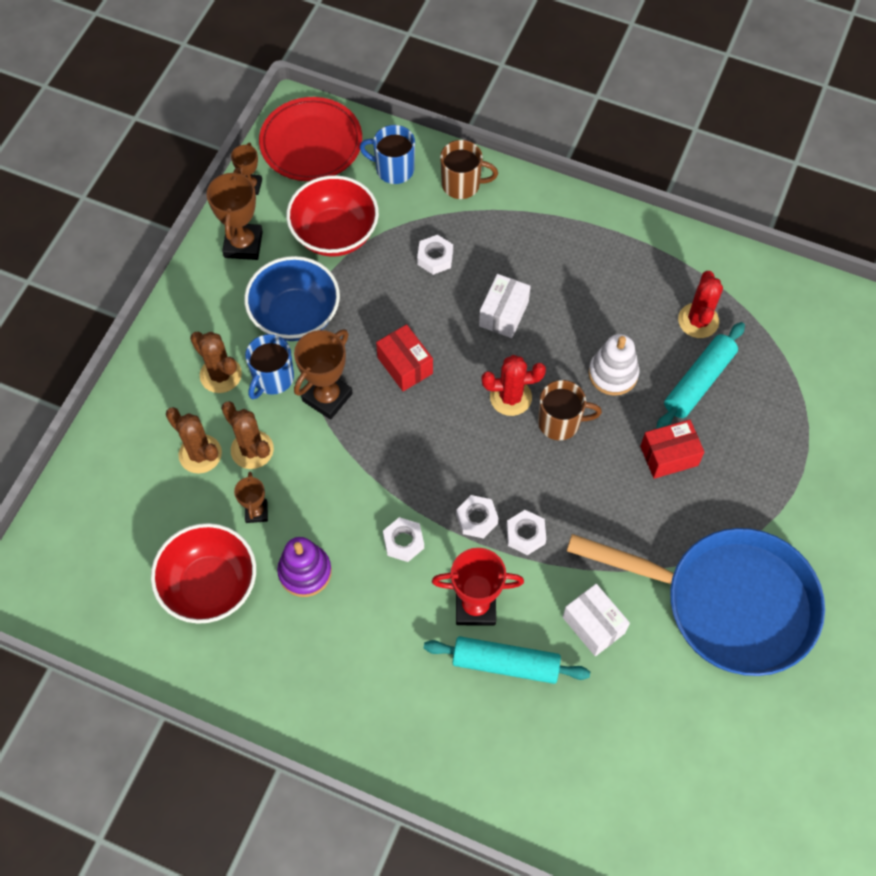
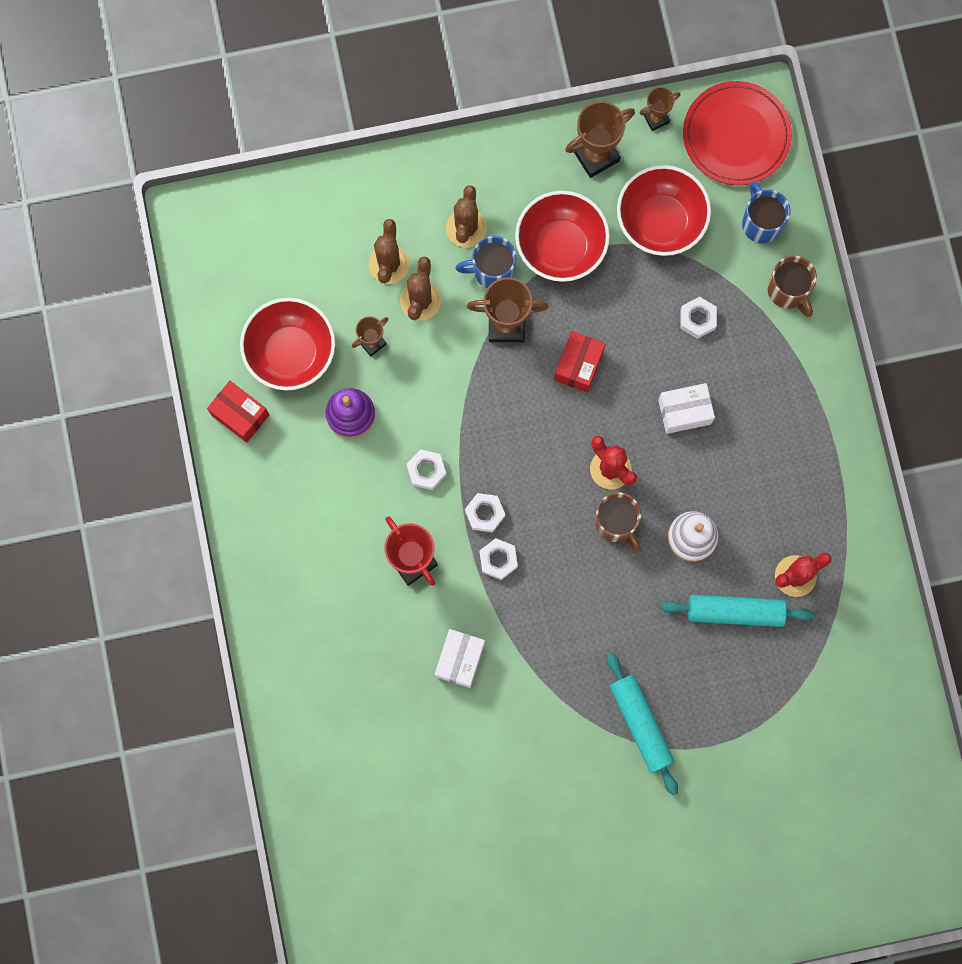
camera: 55 degrees right, 15 degrees up
blue bowl [244,256,340,341] -> red bowl [515,191,610,282]
turquoise rolling pin [424,636,590,684] -> turquoise rolling pin moved to [606,653,678,795]
blue pan [567,528,825,676] -> none
red box [640,419,704,479] -> red box moved to [207,381,269,443]

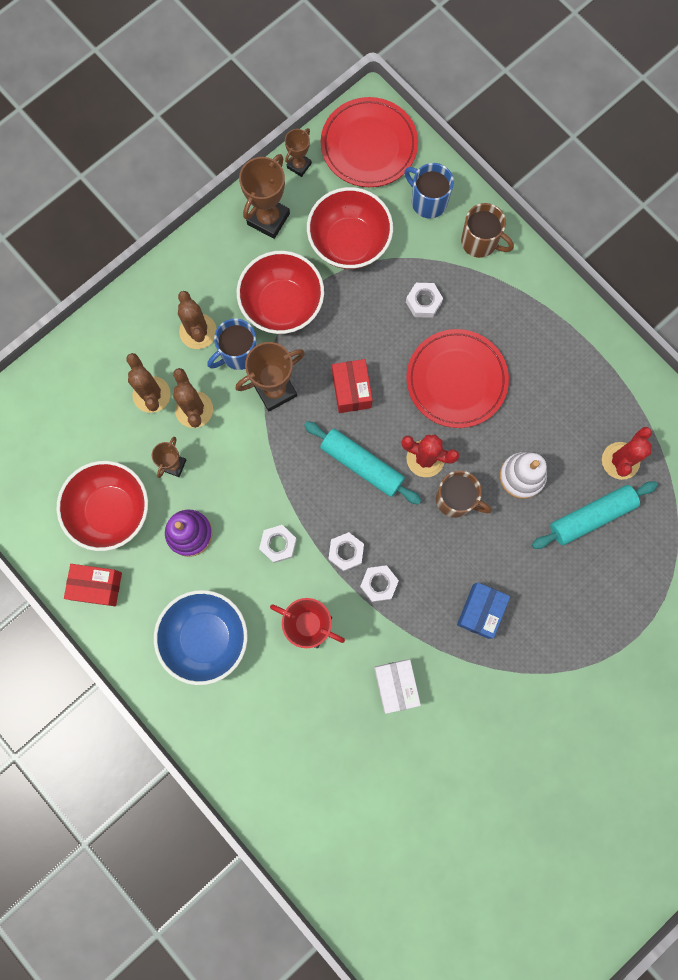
camera: 30 degrees left, 0 degrees up
turquoise rolling pin [606,653,678,795] -> turquoise rolling pin moved to [304,421,422,505]
white box [658,383,715,434] -> red plate [406,329,509,428]
none -> blue bowl [154,590,247,685]
none -> blue box [457,582,510,639]

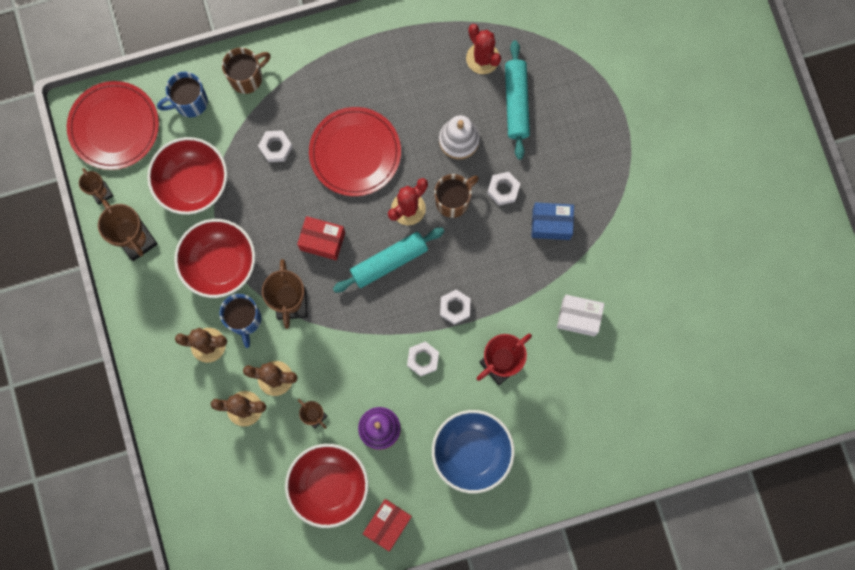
camera: 65 degrees left, 0 degrees up
white nut [360,565,399,602] -> white nut moved to [487,172,520,205]
blue box [457,582,510,639] -> blue box turned 45 degrees counterclockwise [531,202,574,240]

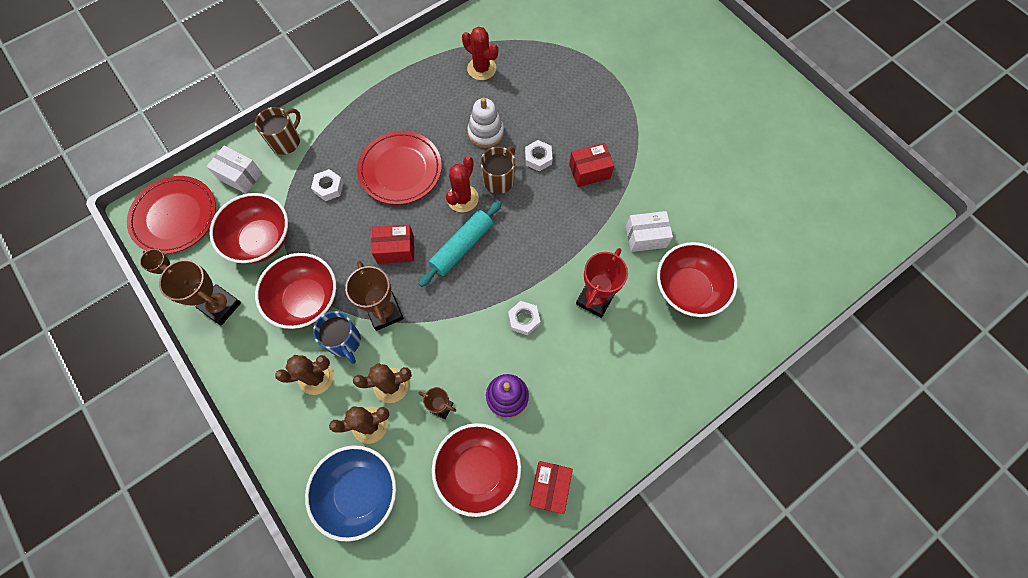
camera: 20 degrees left, 10 degrees down
blue mug [157,72,208,117] -> white box [206,146,262,194]
blue bowl [432,410,515,493] -> blue bowl moved to [305,445,396,542]
white nut [440,290,471,325] -> none
turquoise rolling pin [505,40,530,160] -> none
blue box [531,202,574,240] -> red box [569,143,614,187]
none -> red bowl [657,242,737,317]

